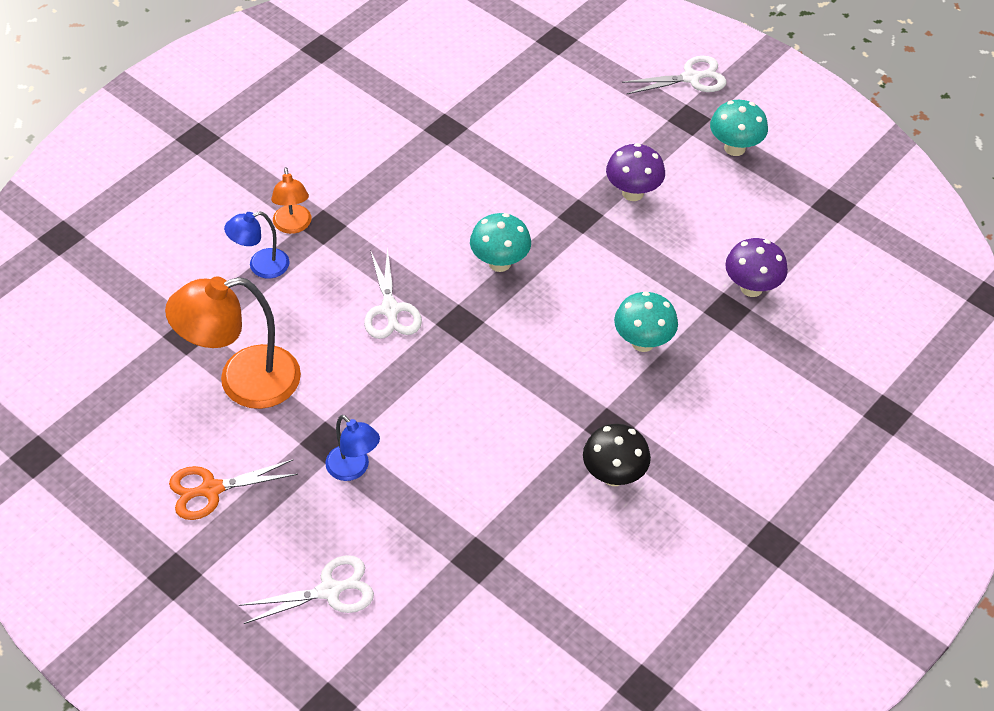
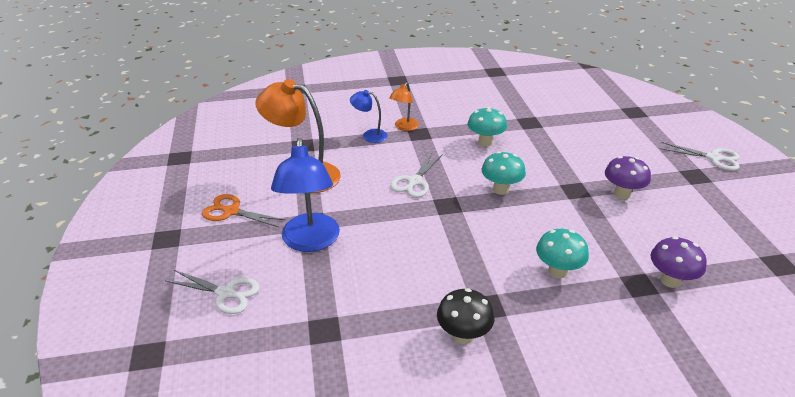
camera: 40 degrees right, 15 degrees down
blue lamp [325,415,380,481] -> blue lamp [271,138,340,252], size x1.90
turquoise mushroom [710,100,768,156] -> turquoise mushroom moved to [468,107,507,147]

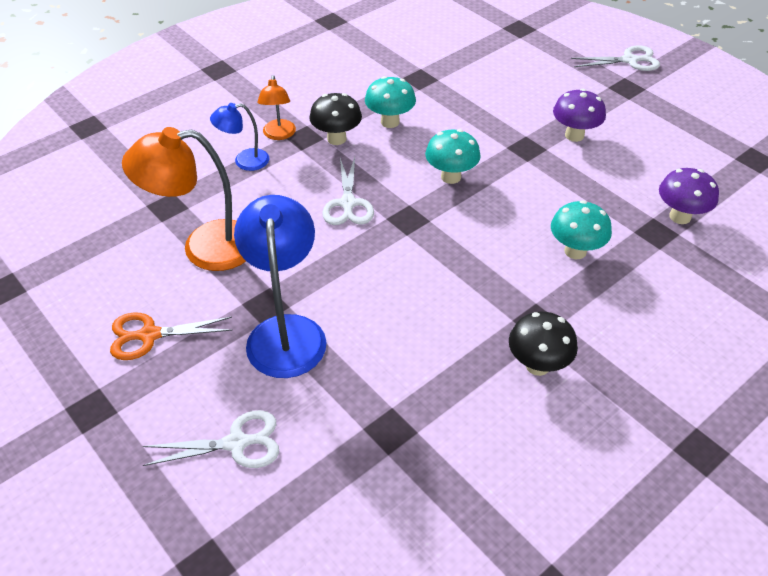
camera: 30 degrees left, 10 degrees up
blue lamp [271,138,340,252] -> blue lamp turned 150 degrees counterclockwise [234,195,326,378]
none -> black mushroom [309,93,362,145]

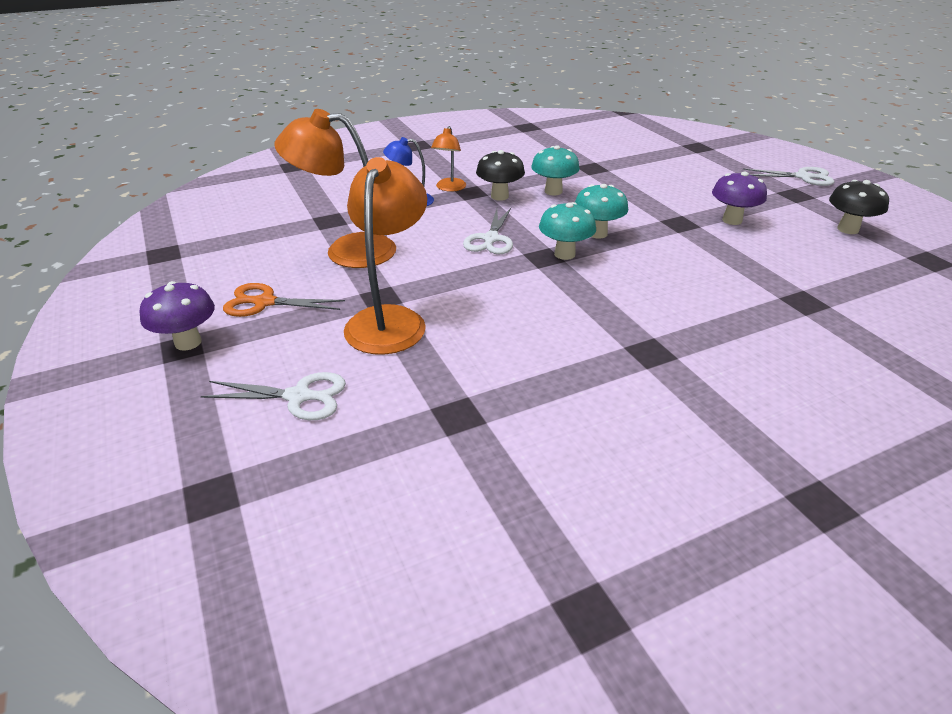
camera: 15 degrees right, 10 degrees down
blue lamp [234,195,326,378] -> orange lamp [344,157,427,355]
black mushroom [509,312,578,376] -> black mushroom moved to [829,180,889,234]
turquoise mushroom [551,200,612,259] -> turquoise mushroom moved to [539,202,596,260]
purple mushroom [659,168,719,224] -> purple mushroom moved to [140,281,215,351]

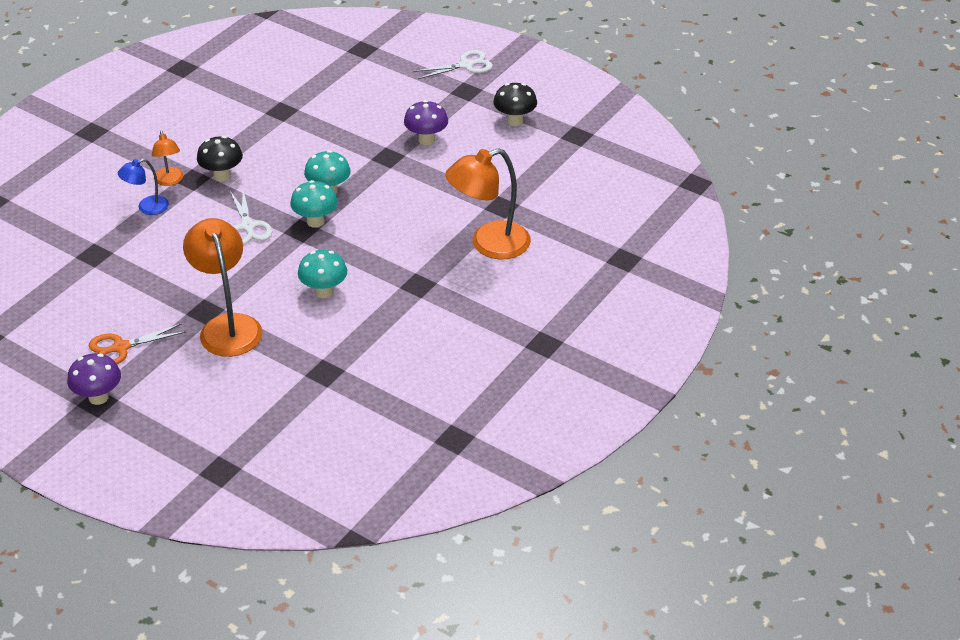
camera: 30 degrees left, 5 degrees up
white scissors [201,372,346,420] -> none
orange lamp [275,109,396,268] -> orange lamp moved to [445,148,531,259]
turquoise mushroom [531,145,580,196] -> turquoise mushroom moved to [298,250,347,298]

